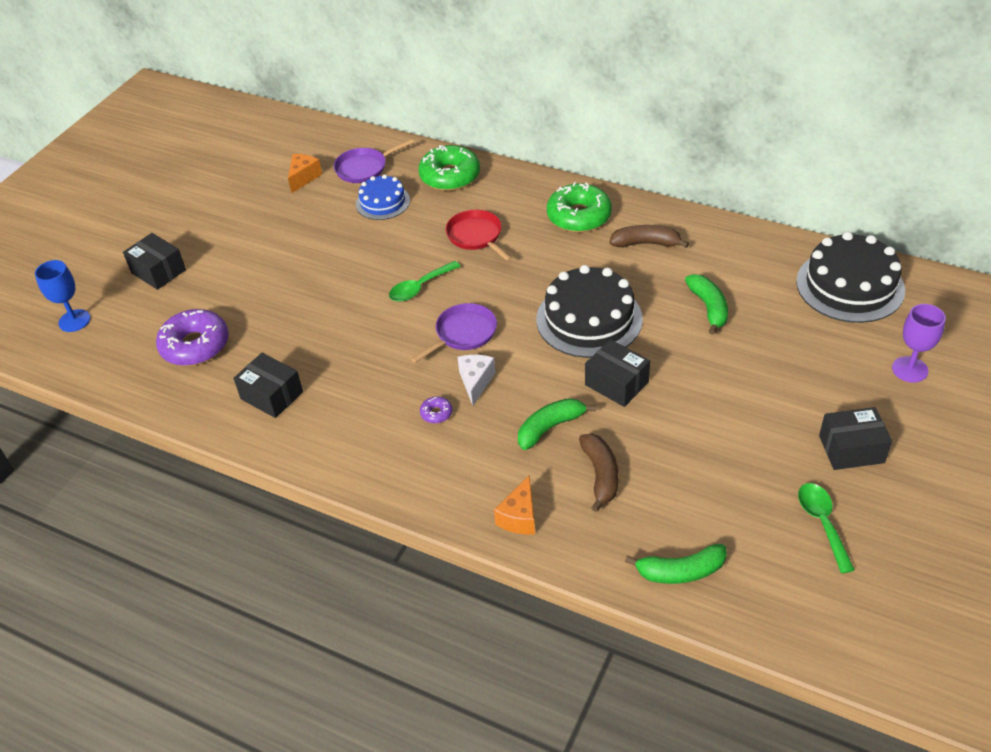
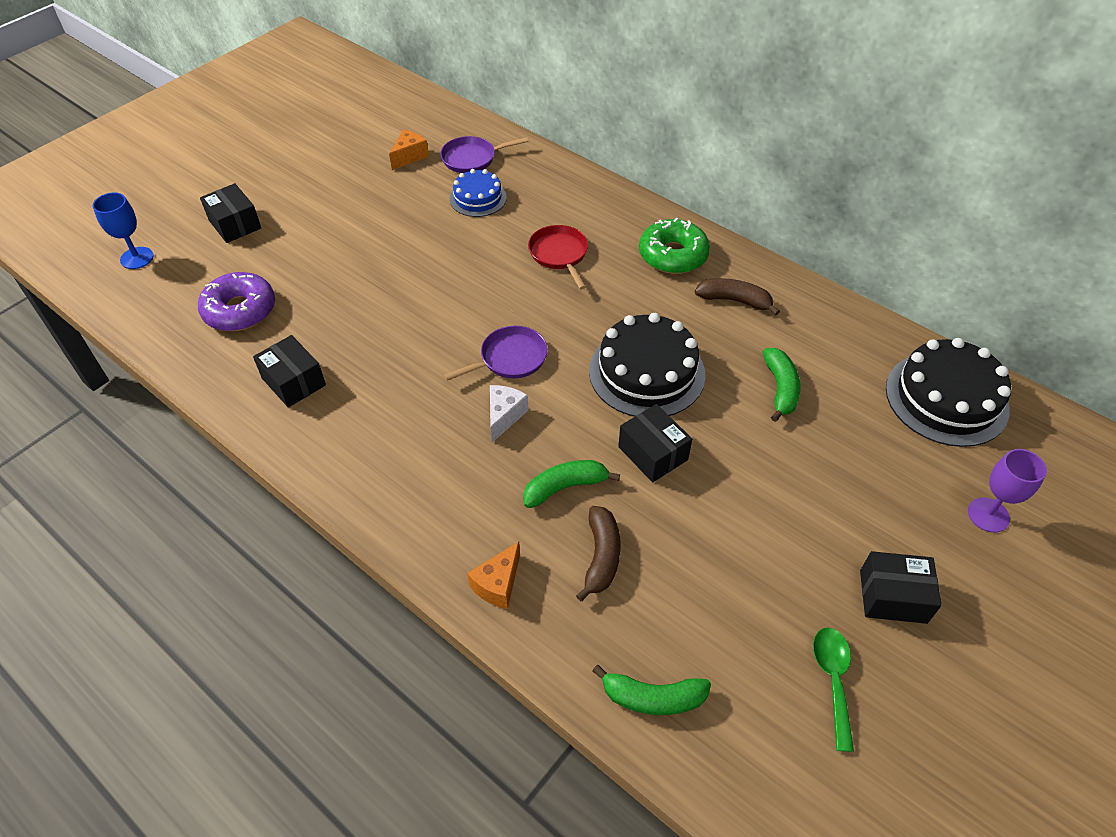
camera: 10 degrees right, 5 degrees up
green spoon [389,261,461,302] -> none
green donut [418,145,480,191] -> none
purple donut [420,396,452,423] -> none

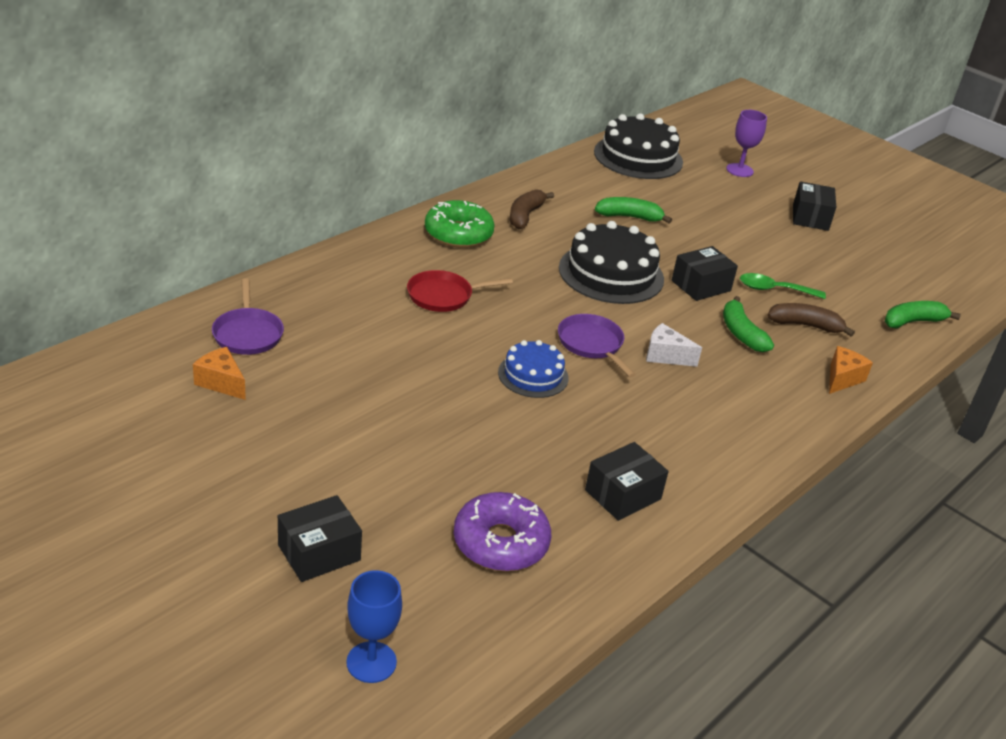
camera: 90 degrees left, 15 degrees down
blue cake [449,169,507,217] -> blue cake moved to [498,340,569,398]
orange cheese [467,542,520,609] -> orange cheese turned 90 degrees counterclockwise [829,346,873,394]
green banana [592,665,711,715] -> green banana turned 120 degrees counterclockwise [885,301,961,328]
green spoon [813,628,854,752] -> green spoon moved to [740,273,826,299]

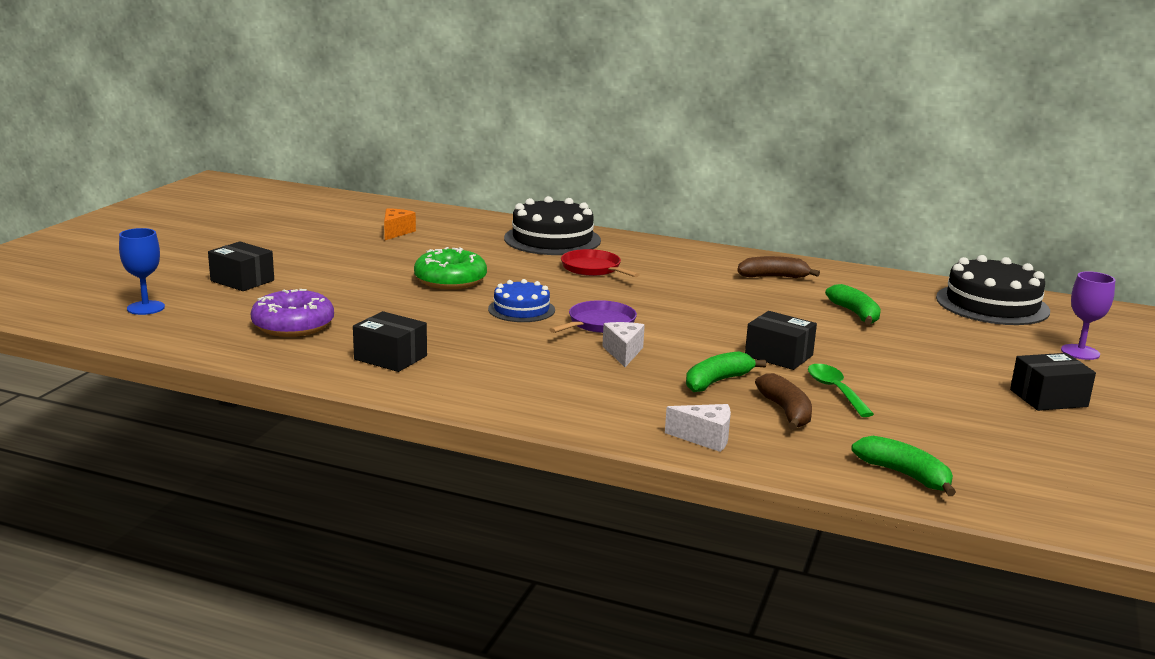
camera: 70 degrees right, 15 degrees down
purple pan [212,278,284,355] -> none
green donut [425,200,495,248] -> green donut moved to [414,247,487,289]
black cake [559,221,664,304] -> black cake moved to [504,196,601,255]
orange cheese [829,346,873,394] -> white cheese [665,404,731,452]

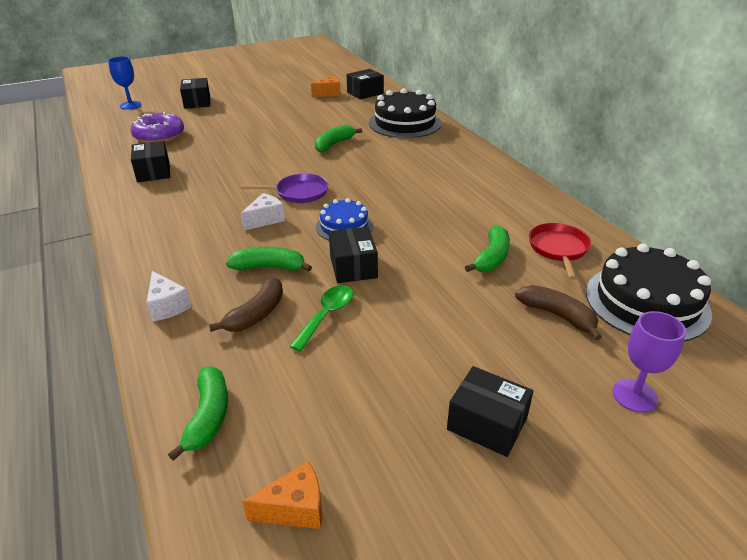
camera: 45 degrees right, 15 degrees up
green donut [414,247,487,289] -> none
blue cake [488,279,555,322] -> blue cake moved to [316,198,373,240]
red pan [561,249,640,277] -> red pan moved to [529,223,591,280]
brown banana [737,256,820,278] -> brown banana moved to [515,285,602,340]
none -> orange cheese [242,461,322,529]
none -> green banana [315,125,362,152]
none -> black box [347,69,384,99]

